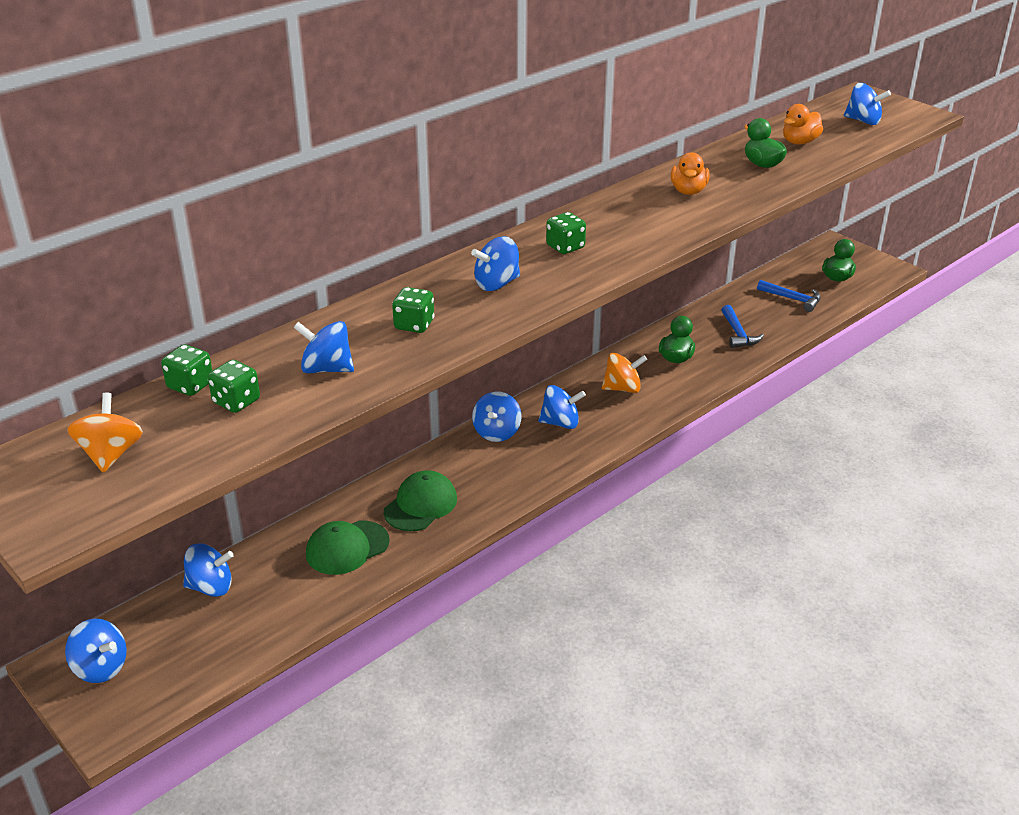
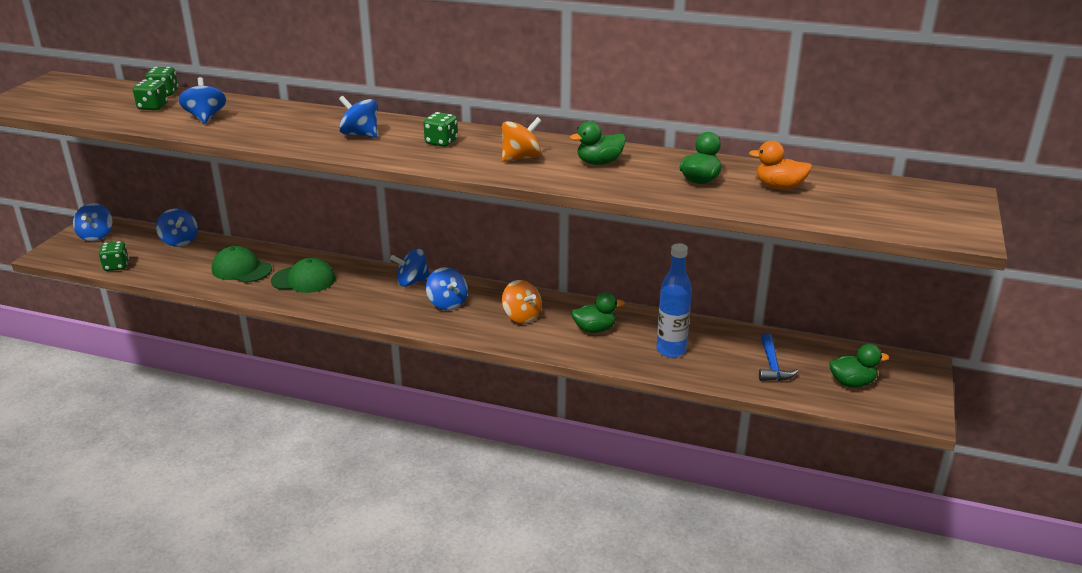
camera: 60 degrees right, 5 degrees down
orange spinning top [67,392,143,473] -> orange spinning top moved to [502,117,541,162]
green dice [392,287,435,333] -> green dice moved to [99,241,129,271]
orange duck [671,152,710,195] -> green duck [570,121,626,165]
blue hammer [722,305,764,348] -> blue bottle [656,243,692,358]
blue spinning top [844,83,891,125] -> none

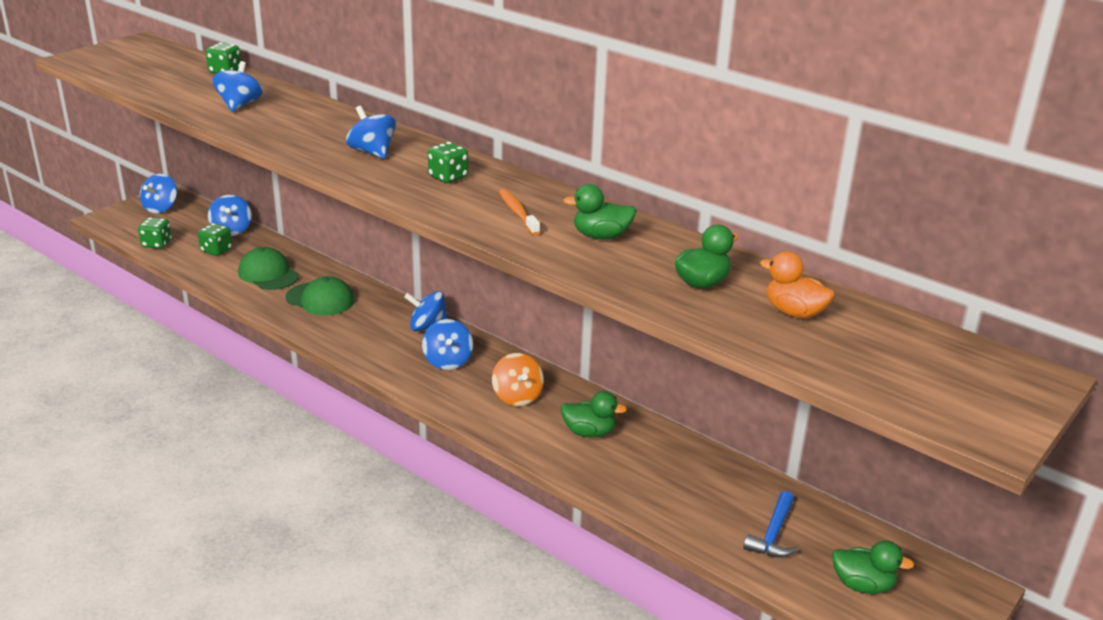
camera: 20 degrees right, 0 degrees up
green dice [133,79,168,110] -> green dice moved to [198,223,232,256]
orange spinning top [502,117,541,162] -> orange toothbrush [499,189,540,236]
blue bottle [656,243,692,358] -> none

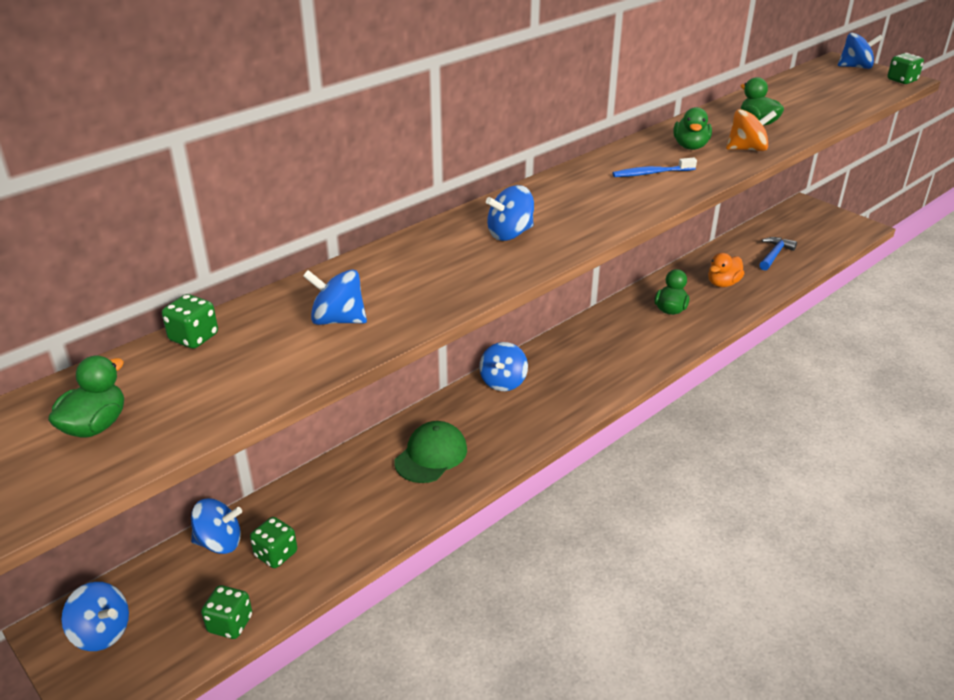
camera: 80 degrees left, 5 degrees up
green cap [238,247,299,290] -> none
blue spinning top [422,319,473,370] -> blue spinning top moved to [838,33,883,69]
green dice [428,142,468,183] -> green dice moved to [887,53,924,84]
orange spinning top [492,353,544,406] -> orange spinning top moved to [726,109,777,151]
orange toothbrush [499,189,540,236] -> blue toothbrush [613,157,697,177]
blue hammer [743,491,798,557] -> blue hammer turned 90 degrees counterclockwise [759,237,797,270]
orange duck [760,251,835,319] -> orange duck moved to [708,253,745,287]
green duck [832,541,914,594] -> green duck moved to [48,356,124,437]

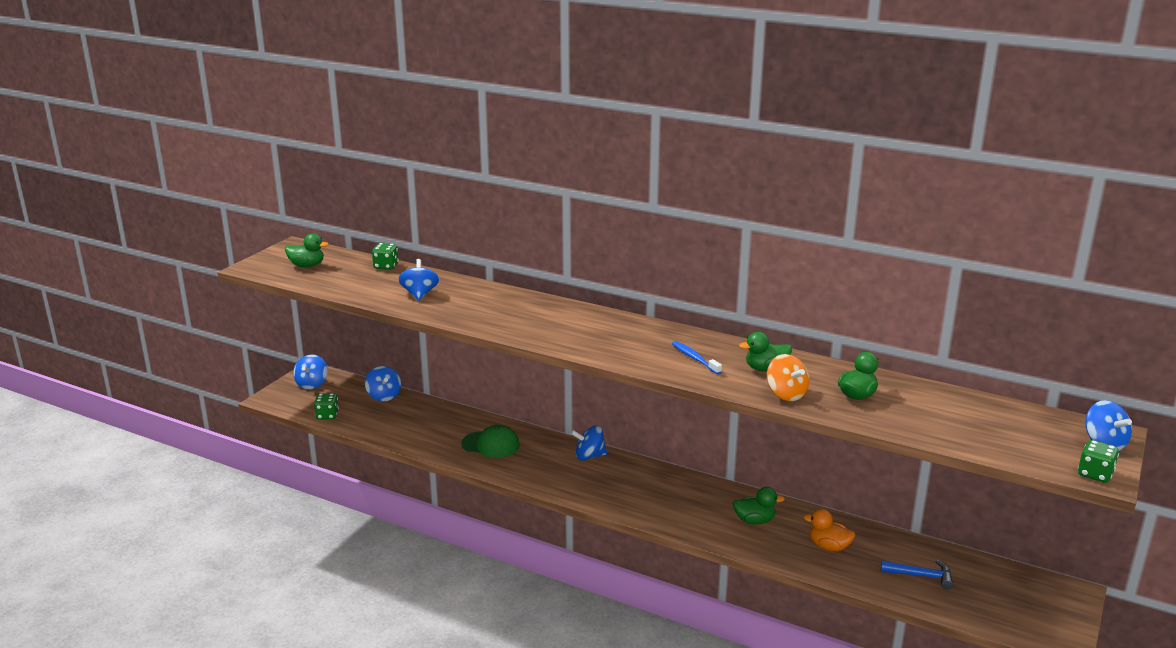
camera: 70 degrees right, 10 degrees down
green dice [250,517,297,568] -> none
blue spinning top [486,185,534,241] -> none

